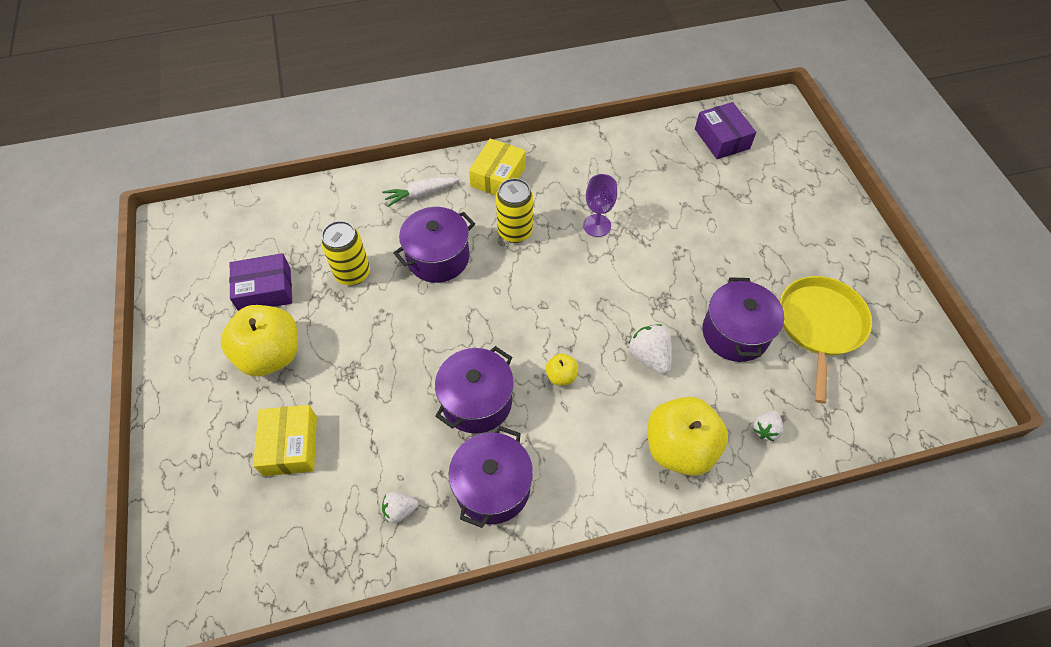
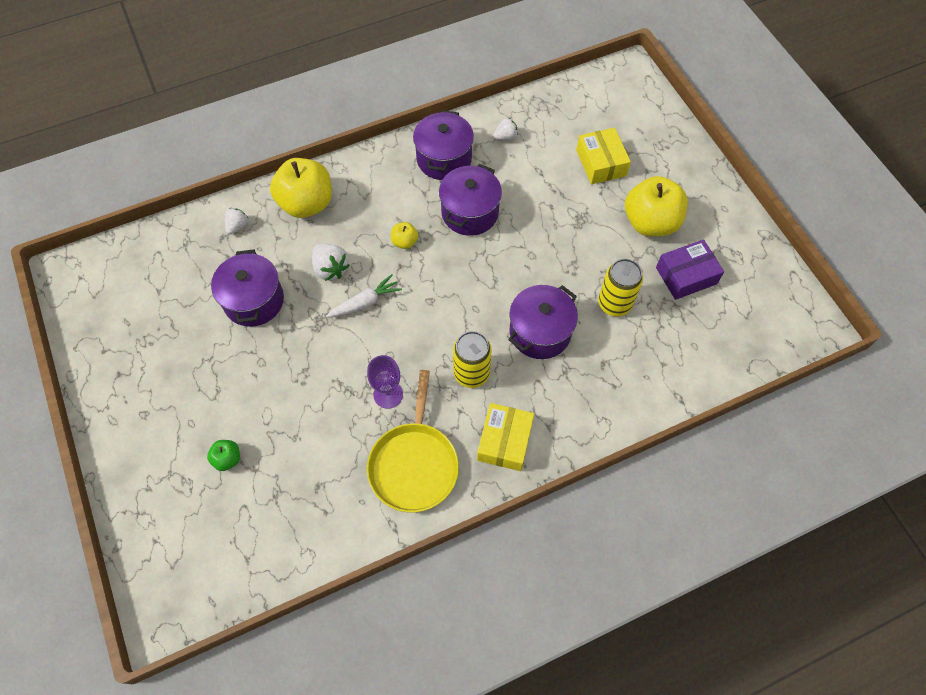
camera: 170 degrees right, 5 degrees up
white carrot [382,177,460,207] -> white carrot moved to [326,274,402,317]
purple box [695,102,756,159] -> none
yellow pan [780,276,872,404] -> yellow pan moved to [367,370,459,512]
none -> green apple [207,440,240,471]

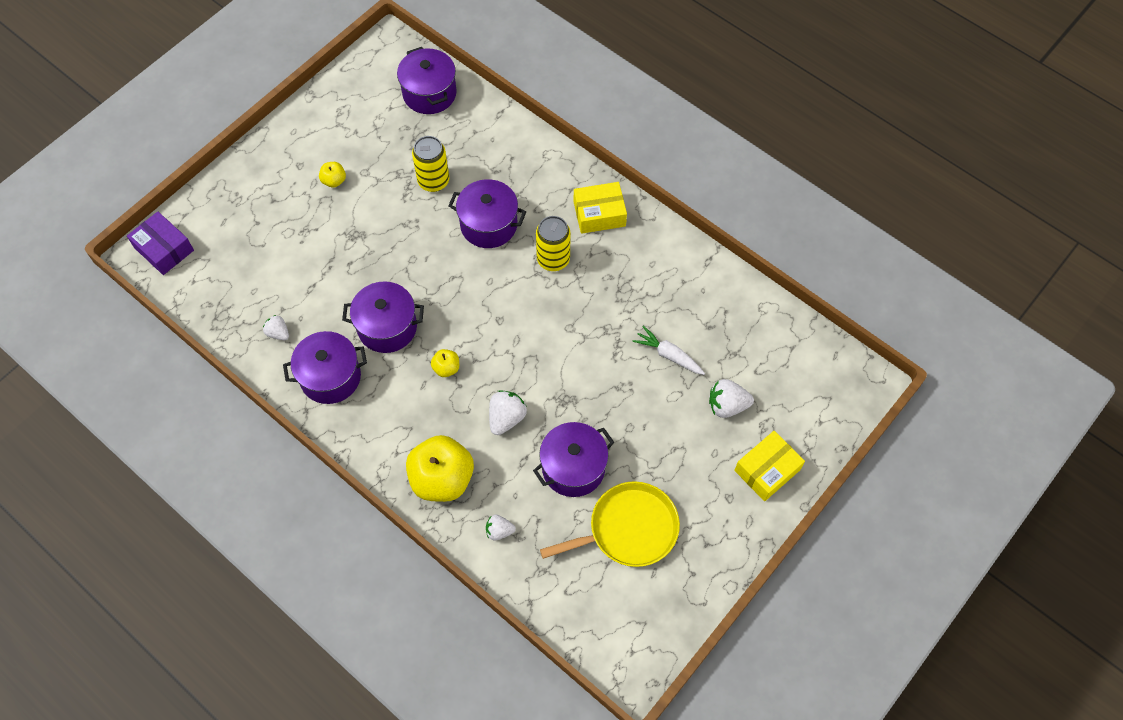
camera: 115 degrees left, 0 degrees up
green apple [207,440,240,471] -> white strawberry [709,379,754,418]
white carrot [326,274,402,317] -> white carrot moved to [632,326,705,375]
purple goblet [367,355,403,409] -> none
yellow pan [367,370,459,512] -> yellow pan moved to [540,481,680,567]
yellow box [576,128,631,184] -> yellow box moved to [734,431,805,501]
yellow apple [625,176,688,237] -> yellow apple [319,162,346,188], size x0.45
purple box [656,239,724,300] -> purple box moved to [127,212,194,275]
none -> purple pot [397,47,457,114]

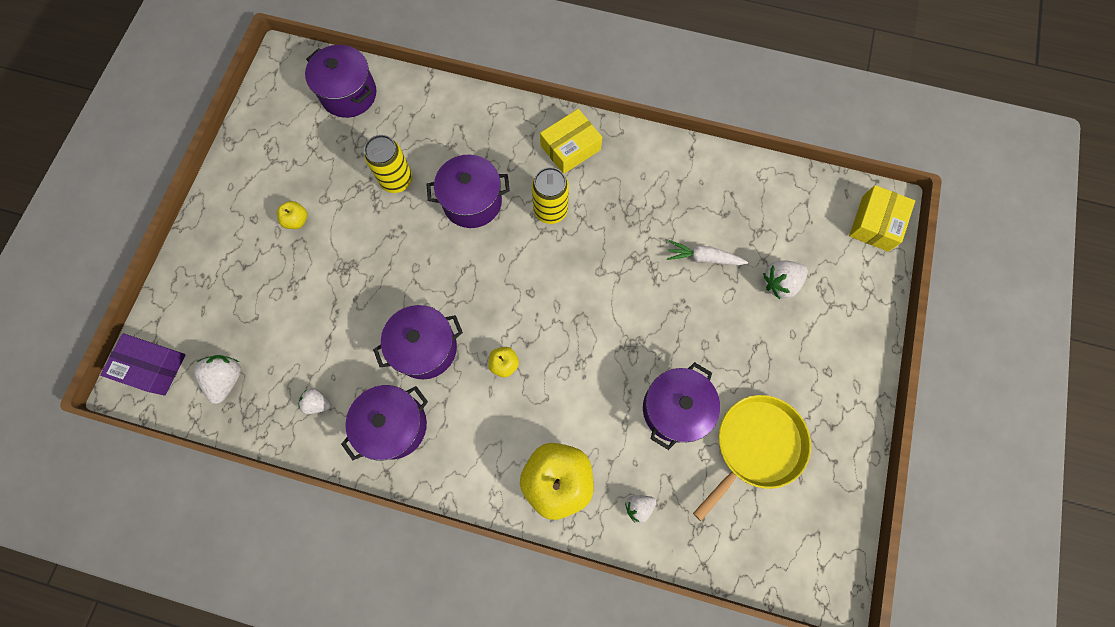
camera: 25 degrees left, 10 degrees up
white strawberry [489,390,527,435] -> white strawberry moved to [194,355,241,404]
yellow box [734,431,805,501] -> yellow box moved to [849,185,915,252]

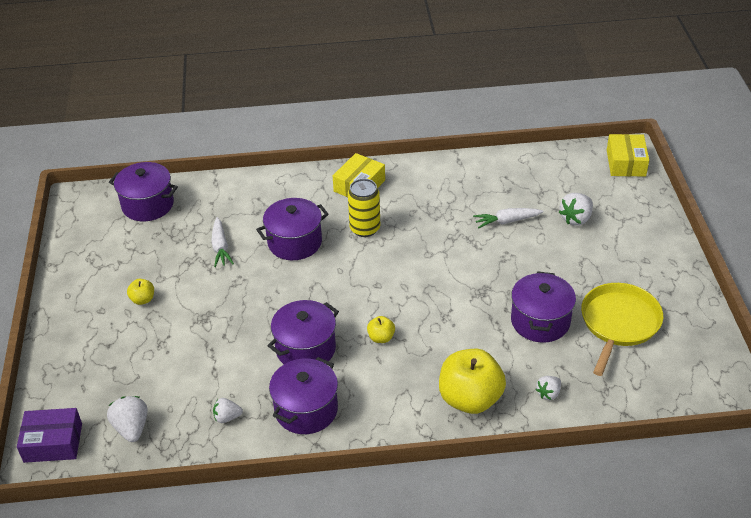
camera: 20 degrees left, 30 degrees down
yellow can [364,135,413,193] -> white carrot [211,217,234,267]

